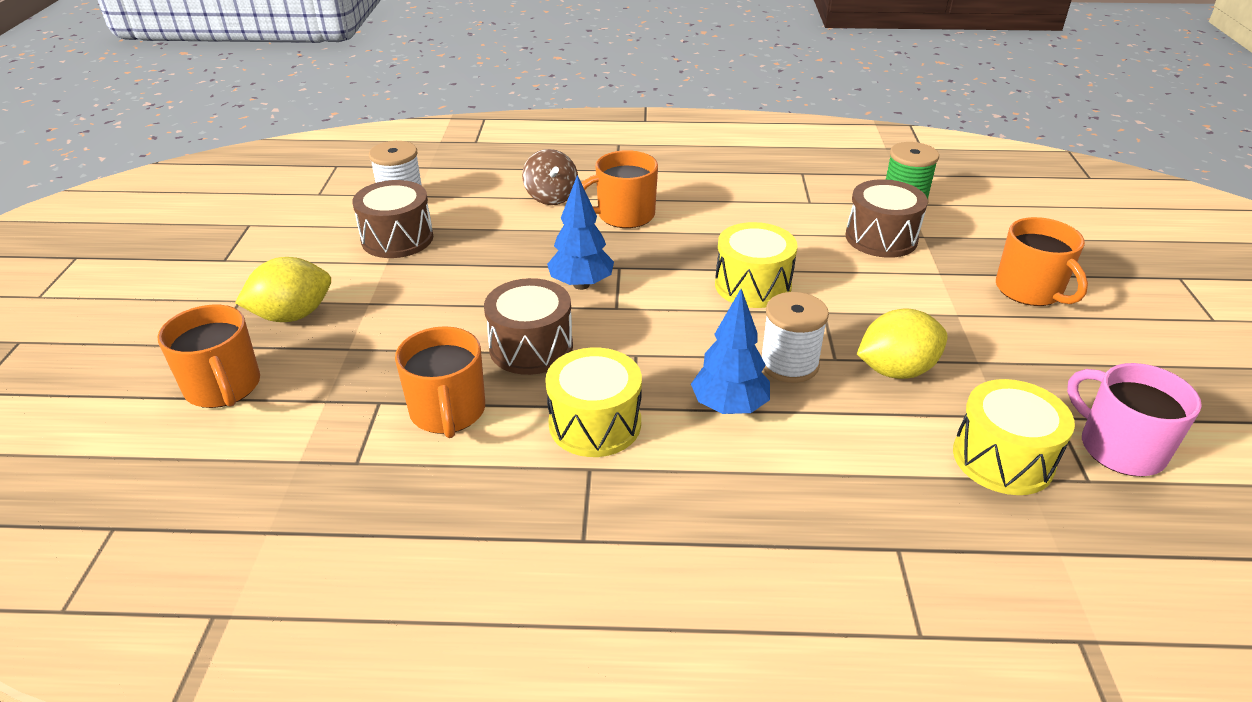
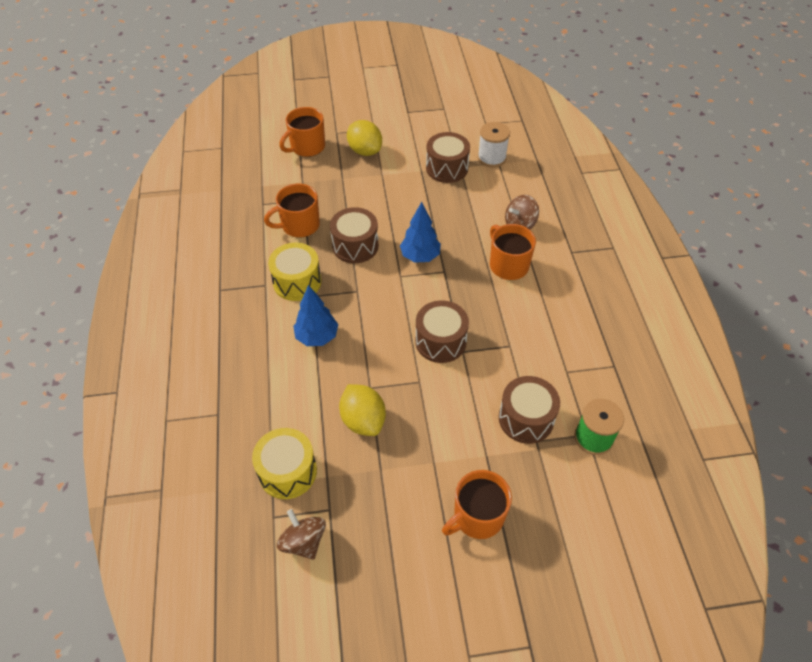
camera: 80 degrees right, 15 degrees up
yellow drum [715,222,797,308] -> brown drum [415,300,469,363]
white spool [761,292,829,383] -> none
pink mug [1067,363,1202,476] -> brown spinning top [277,509,326,560]

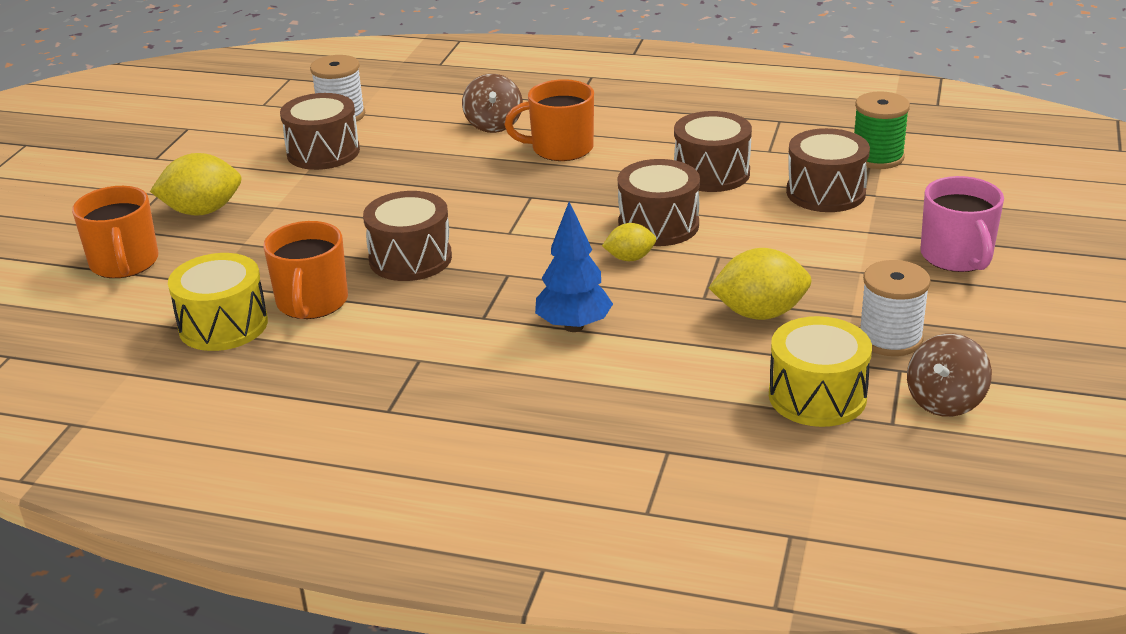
camera: 65 degrees left, 20 degrees down
yellow drum [268,243,321,301] -> yellow drum moved to [168,253,268,351]
brown spinning top [277,509,326,560] -> brown spinning top turned 45 degrees counterclockwise [907,333,992,417]
blue tree [400,202,441,263] -> none
orange mug [442,470,512,539] -> pink mug [920,176,1004,272]
none -> yellow lemon [602,223,656,261]
none -> brown drum [674,111,752,192]
none -> white spool [860,260,931,356]

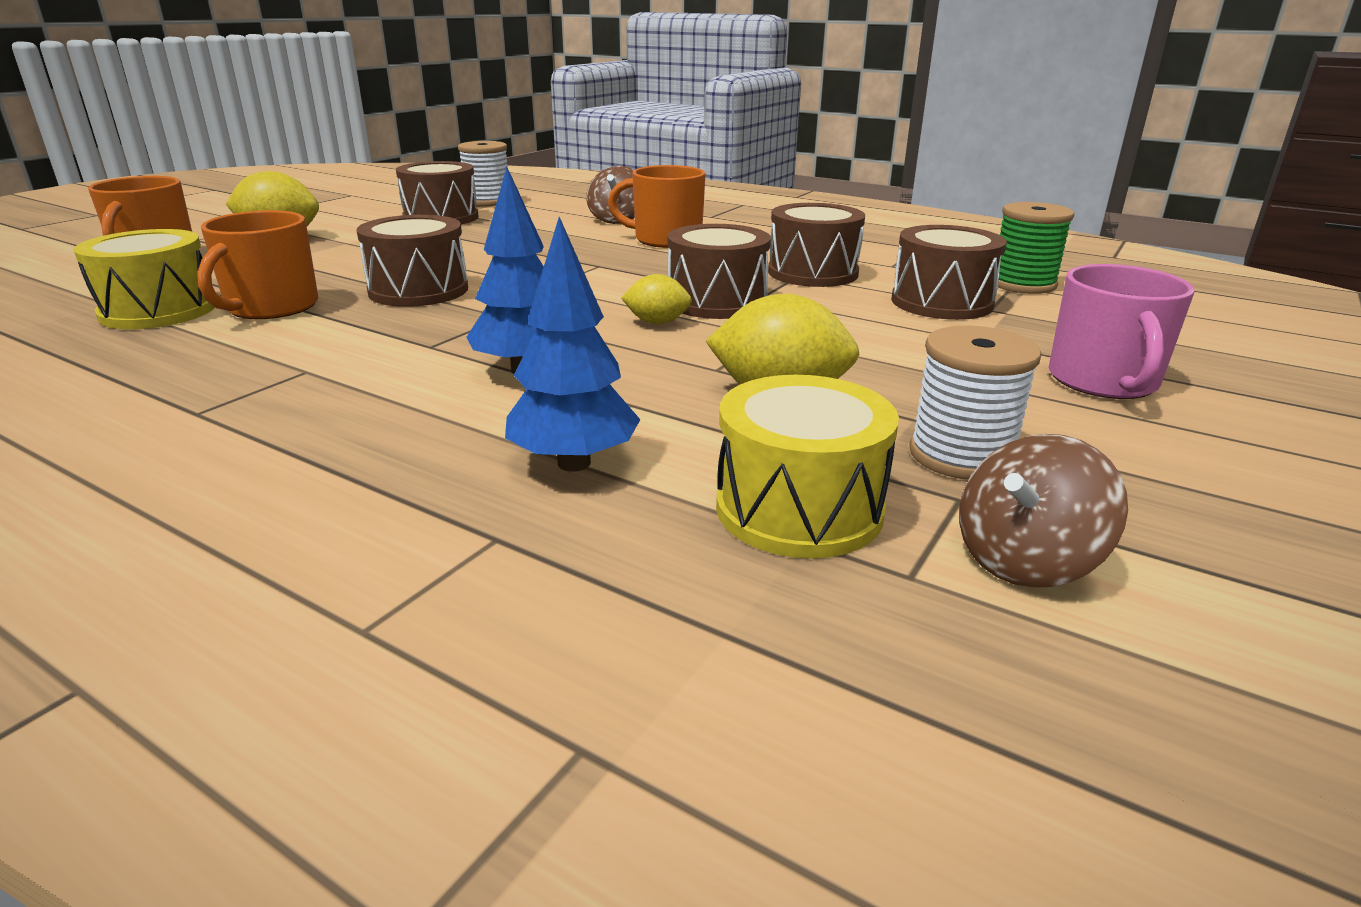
camera: 15 degrees right, 5 degrees down
none -> blue tree [505,217,640,472]

